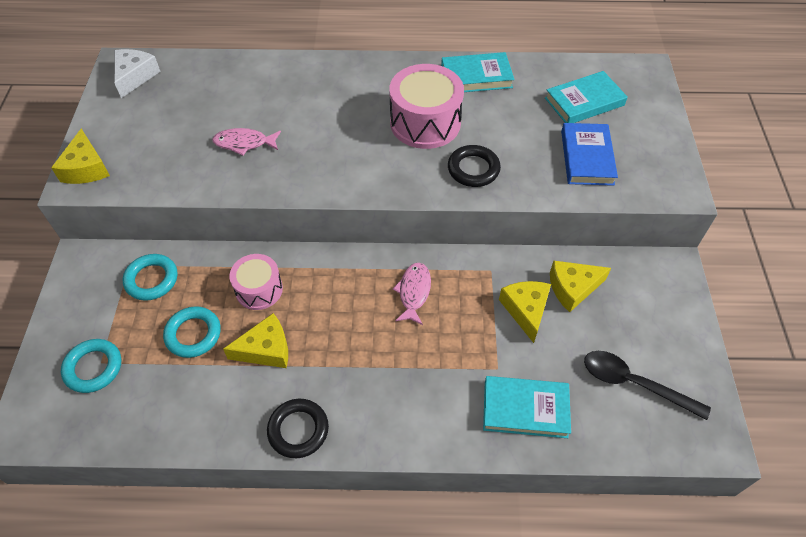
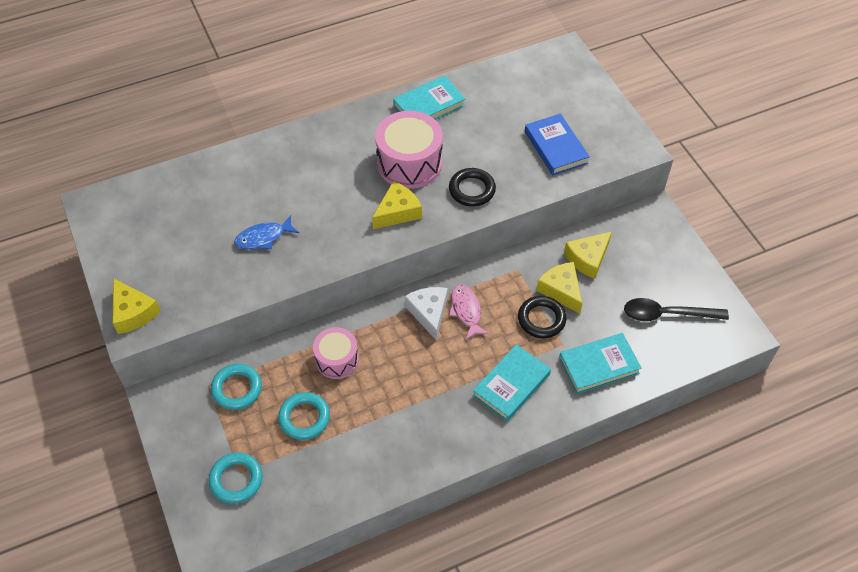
camera: 25 degrees left, 0 degrees up
white cheese [114,49,161,98] -> white cheese moved to [405,287,448,340]
pink fish [212,128,281,156] -> blue fish [234,215,299,249]
yellow cheese [223,313,288,368] -> yellow cheese moved to [372,181,422,229]
black ring [267,399,329,458] -> black ring moved to [518,296,566,338]
turquoise book [545,71,627,123] -> turquoise book moved to [473,344,551,422]

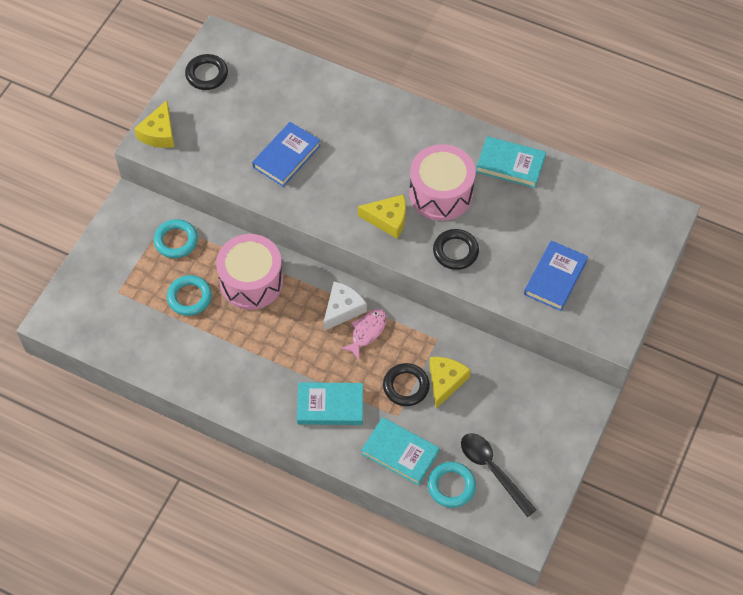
camera: 50 degrees right, 5 degrees up
turquoise ring [209,452,263,504] -> turquoise ring moved to [428,462,476,508]
blue fish [234,215,299,249] -> blue book [252,122,321,187]
pink drum [313,327,359,379] -> pink drum [216,234,283,310], size x1.63
yellow cheese [564,231,612,279] -> none
none -> black ring [185,54,228,90]

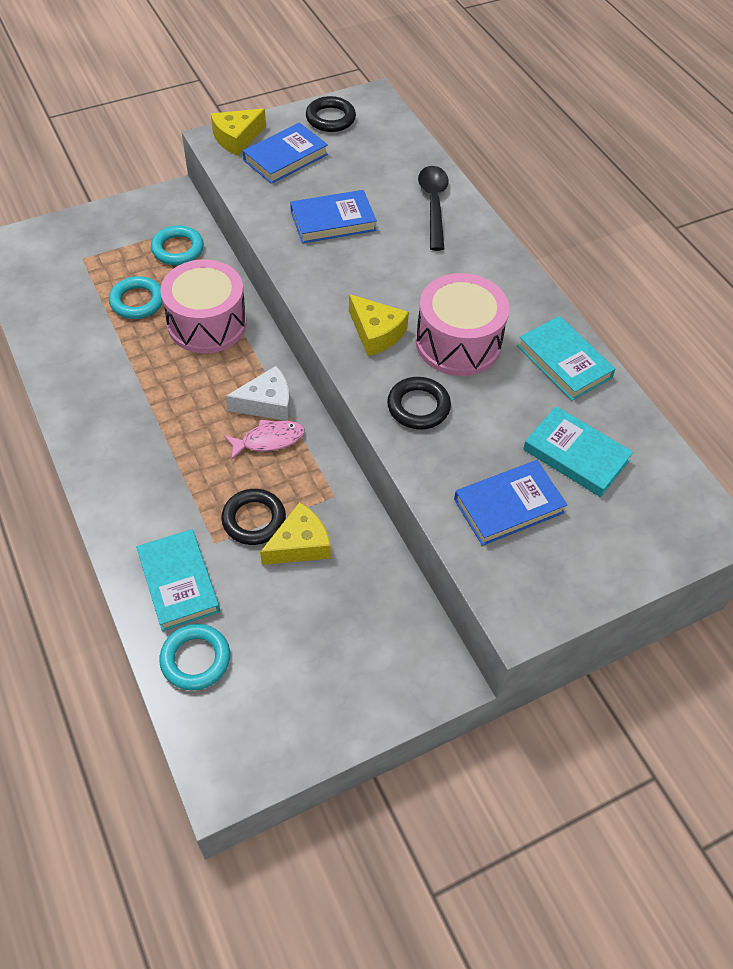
camera: 35 degrees right, 5 degrees down
turquoise book [297,382,363,425] -> turquoise book moved to [523,406,633,497]
black spoon [461,433,536,517] -> black spoon moved to [418,166,449,251]
none -> blue book [243,123,328,184]

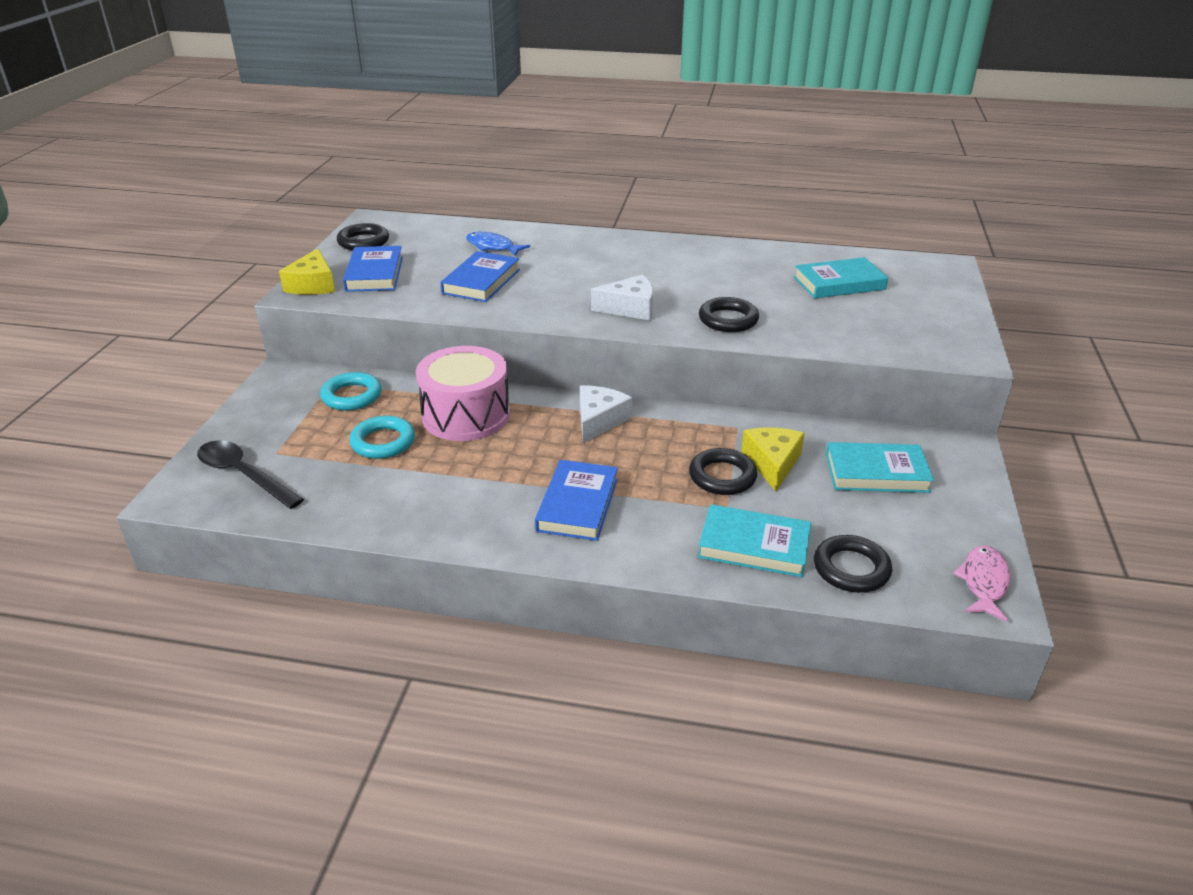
camera: 50 degrees left, 20 degrees down
turquoise ring [159,624,230,691] -> black ring [814,535,892,593]
pink fish [224,419,305,460] -> pink fish moved to [953,546,1010,622]
yellow cheese [349,294,409,356] -> white cheese [591,275,653,320]
pink drum [416,273,509,376] -> none
black spoon [418,166,449,251] -> black spoon moved to [197,440,304,509]
blue book [454,460,567,546] -> blue book moved to [535,460,618,541]
turquoise book [517,316,616,401] -> turquoise book moved to [826,442,934,493]
none -> blue fish [466,232,530,256]

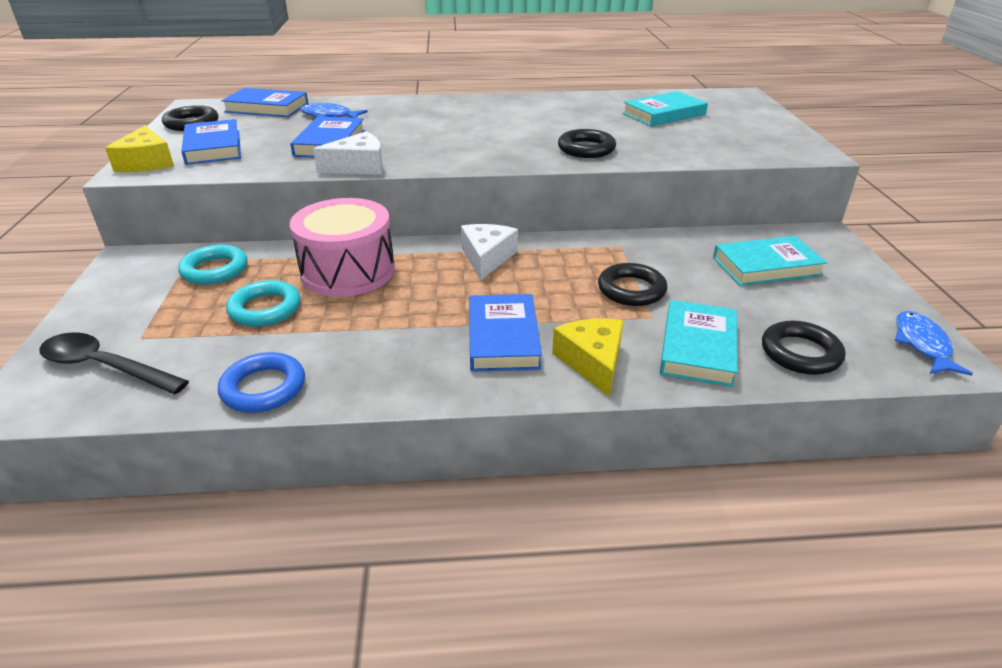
camera: 15 degrees left, 0 degrees up
white cheese [591,275,653,320] -> white cheese moved to [313,132,383,175]
turquoise book [698,504,811,577] -> turquoise book turned 75 degrees counterclockwise [660,300,738,387]
yellow cheese [741,427,805,491] -> yellow cheese moved to [552,319,624,397]
pink fish [953,546,1010,622] -> blue fish [895,311,973,376]
none -> blue ring [218,352,305,413]
none -> blue book [222,88,308,117]

